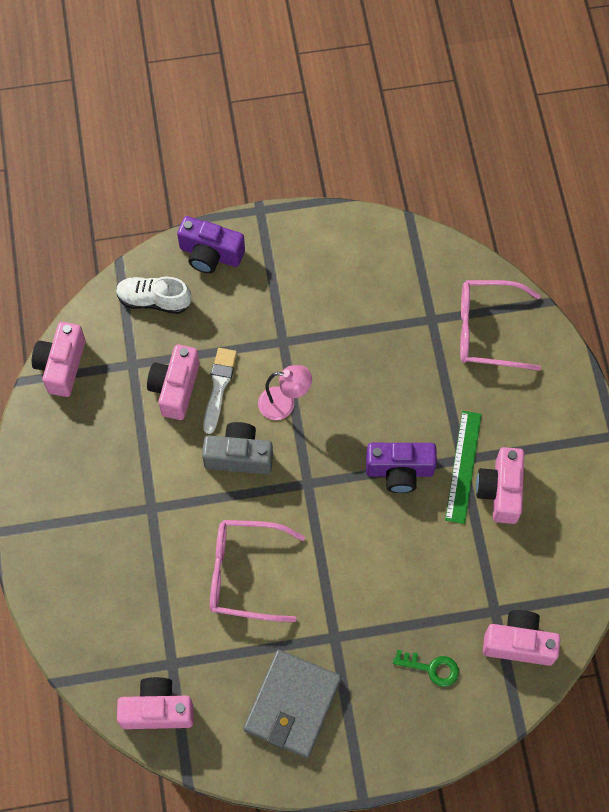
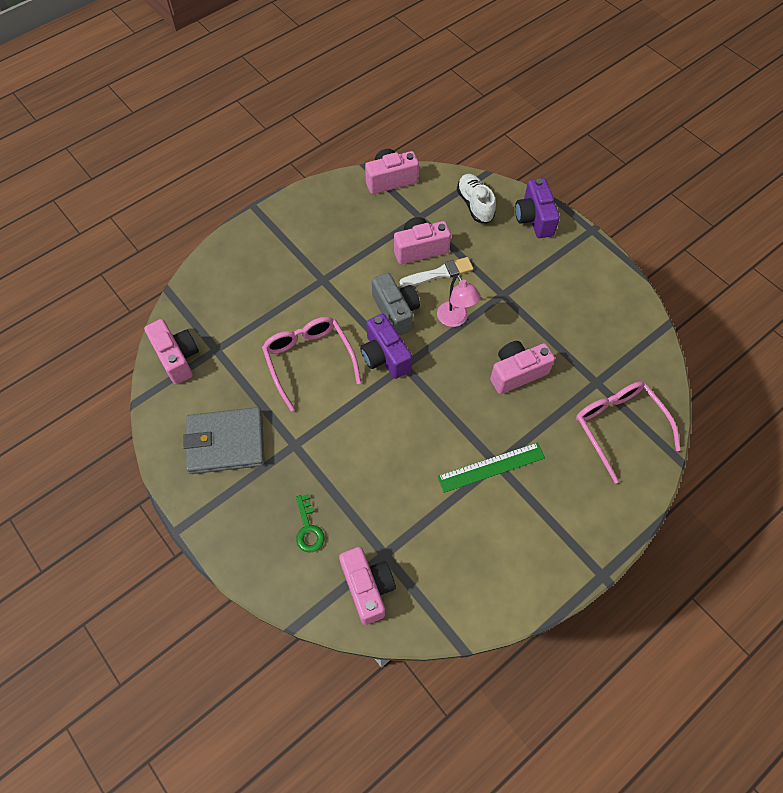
camera: 60 degrees right, 5 degrees down
purple camera [366,443,437,493] -> purple camera moved to [360,313,412,379]
pink camera [476,447,524,524] -> pink camera moved to [490,341,555,394]

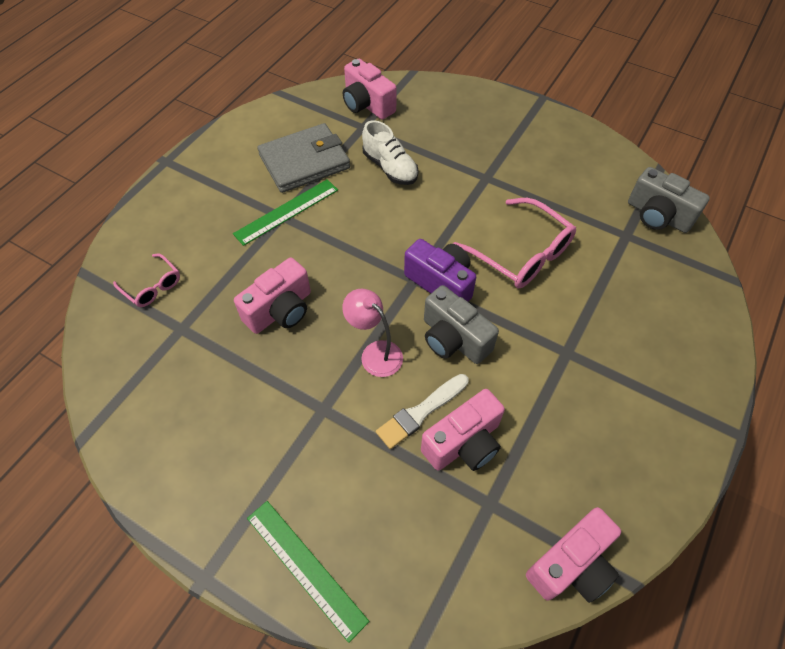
camera: 160 degrees right, 5 degrees down
pink camera [144,319,199,384] -> grey camera [628,167,710,233]
grey wallet [183,407,265,474] -> grey wallet moved to [257,123,350,193]
green key [296,494,325,553] -> none
white shoe [457,174,496,223] -> white shoe moved to [362,120,419,185]
purple camera [515,178,560,238] -> green ruler [247,501,369,643]
pink glasses [576,381,681,483] -> pink glasses [113,254,180,307], size x0.55

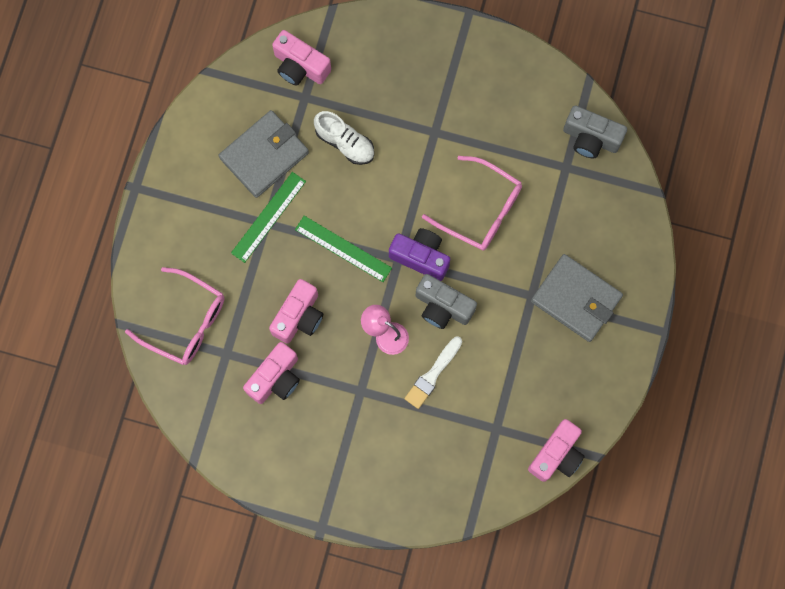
camera: 15 degrees left, 20 degrees up
pink glasses [113,254,180,307] -> pink glasses [125,267,225,365], size x1.81
green ruler [247,501,369,643] -> green ruler moved to [295,216,392,282]
pink camera [421,389,505,471] -> pink camera moved to [243,342,300,404]
none -> grey wallet [531,254,623,342]

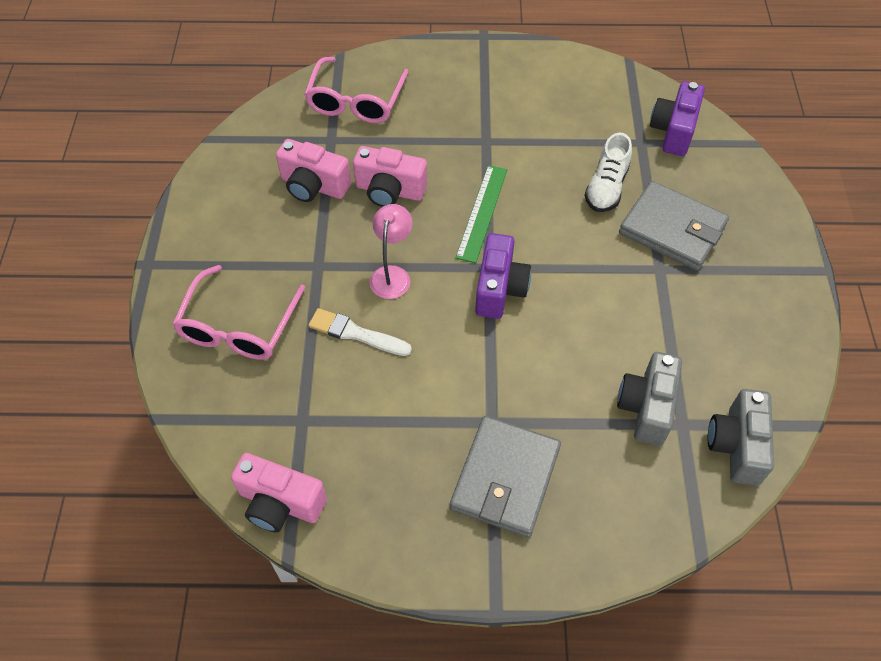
camera: 75 degrees right, 20 degrees down
grey wallet [219,110,309,198] -> grey wallet moved to [619,181,729,271]
green ruler [231,172,306,263] -> none
pink camera [272,30,331,86] -> purple camera [650,81,705,156]
grey camera [416,274,477,329] -> grey camera moved to [617,352,682,446]
pink glasses [422,156,522,251] -> pink glasses moved to [172,265,305,360]

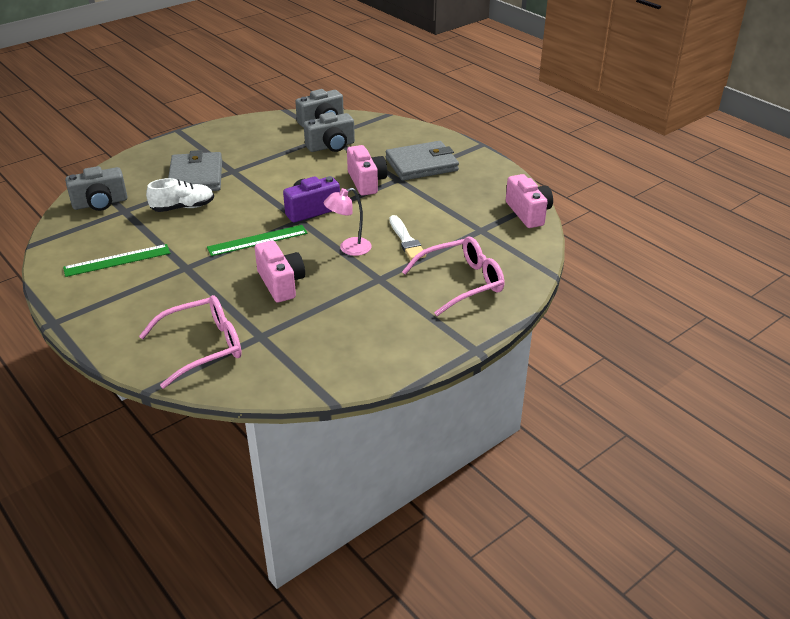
camera: 130 degrees left, 20 degrees down
pink camera [276,139,351,202] -> pink camera moved to [347,145,387,196]
purple camera [650,81,705,156] -> grey camera [65,166,127,211]
none -> green ruler [63,244,170,277]

